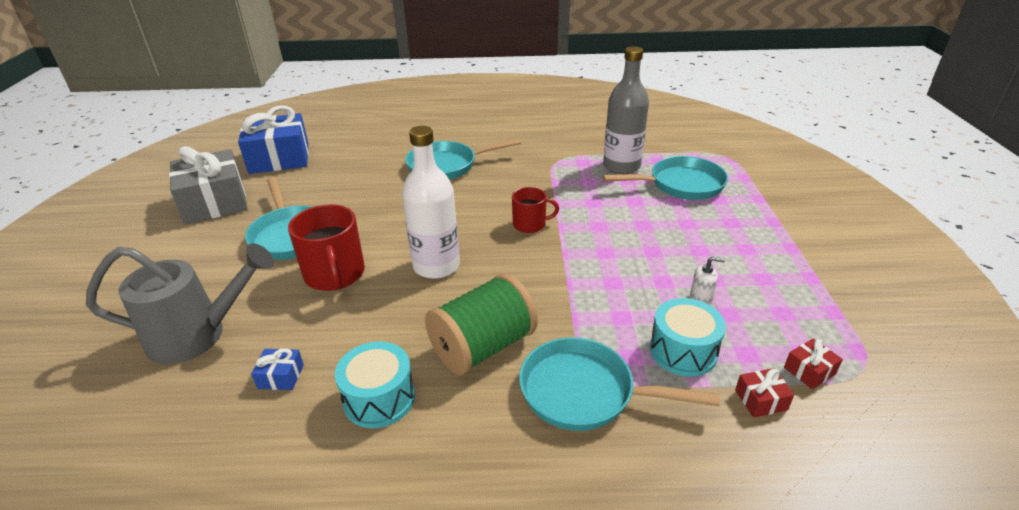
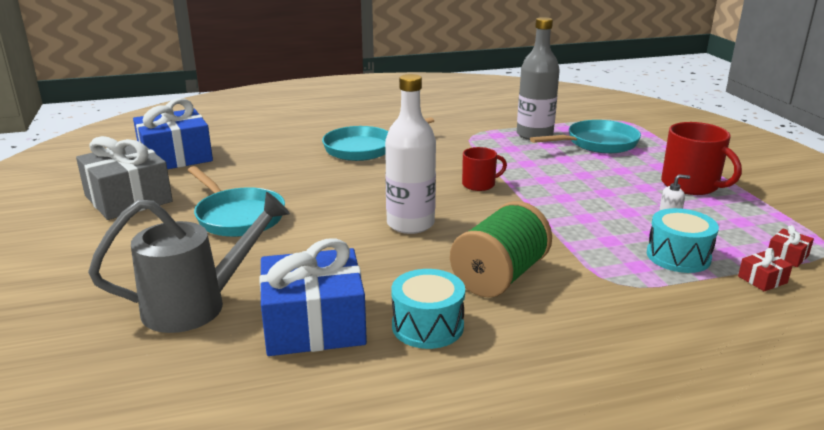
camera: 15 degrees left, 10 degrees down
blue gift [251,348,304,390] -> blue gift [259,239,367,356], size x2.50
red mug [288,204,365,291] -> red mug moved to [661,122,742,195]
turquoise pan [519,337,720,431] -> none

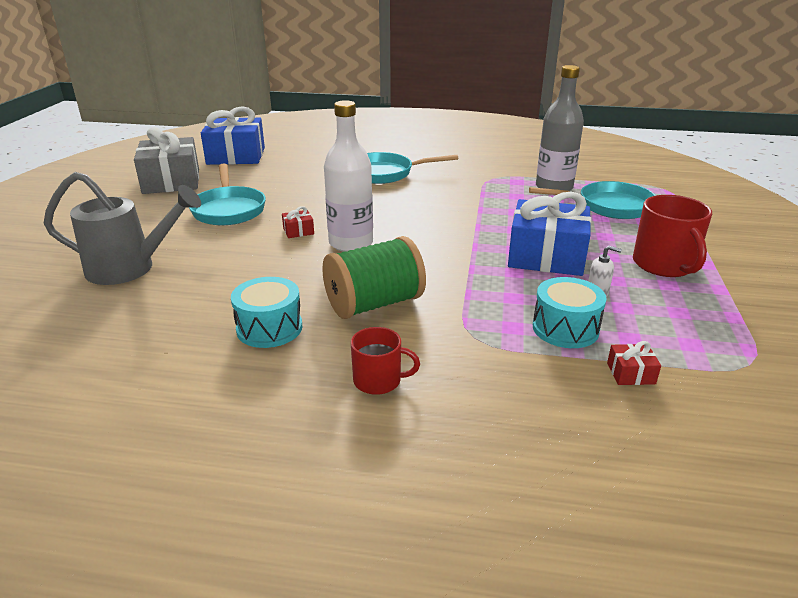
camera: 25 degrees right, 5 degrees up
blue gift [259,239,367,356] -> blue gift moved to [508,192,591,276]
red mug [462,147,507,191] -> red mug moved to [351,327,420,395]
red gift [768,225,814,267] -> red gift moved to [282,206,314,238]

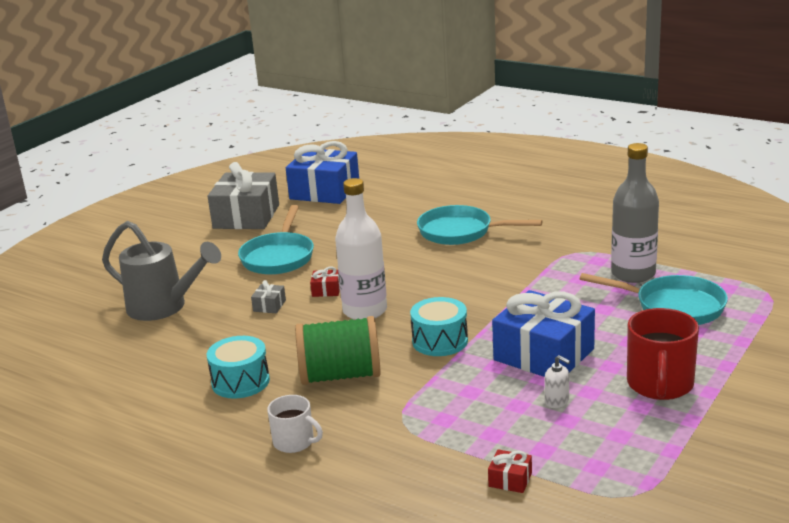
camera: 25 degrees right, 5 degrees down
red mug [351,327,420,395] -> white mug [267,395,323,453]
turquoise drum [533,277,607,348] -> turquoise drum moved to [410,297,468,356]
none -> grey gift [251,280,286,313]

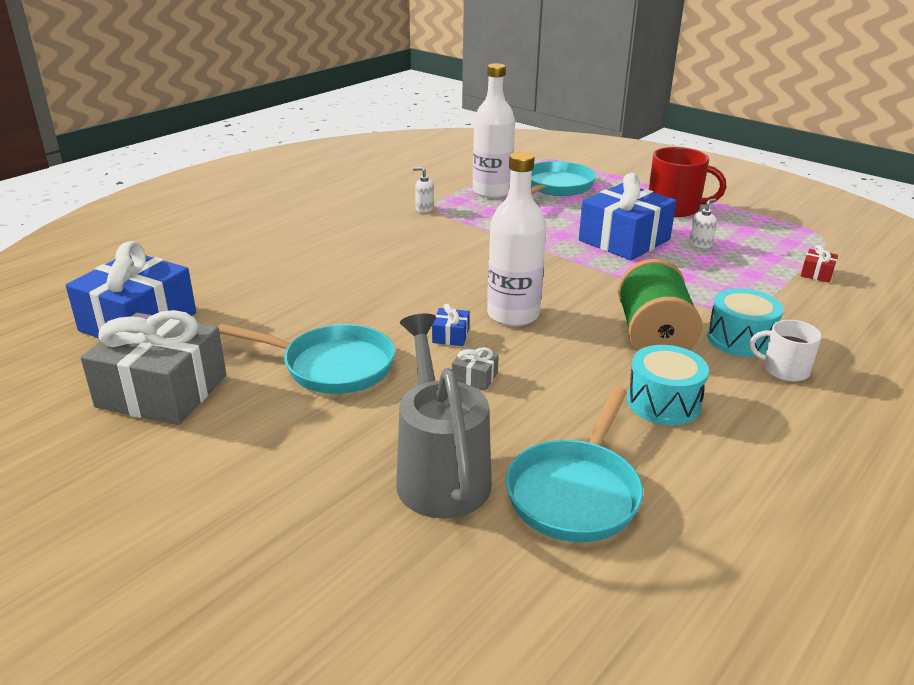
camera: 85 degrees left, 5 degrees up
grey watering can [102,221,221,321] -> grey watering can turned 45 degrees counterclockwise [396,313,492,519]
white mug [267,395,323,453] -> white mug turned 105 degrees counterclockwise [749,320,822,382]
red gift [310,266,340,297] -> blue gift [432,304,470,346]
turquoise drum [410,297,468,356] -> turquoise drum moved to [707,288,783,357]
turquoise pan [417,205,542,245] -> turquoise pan moved to [506,387,643,542]
grey bottle [611,143,659,283] -> white bottle [473,63,515,198]
none -> white soap dispenser [413,167,434,213]

